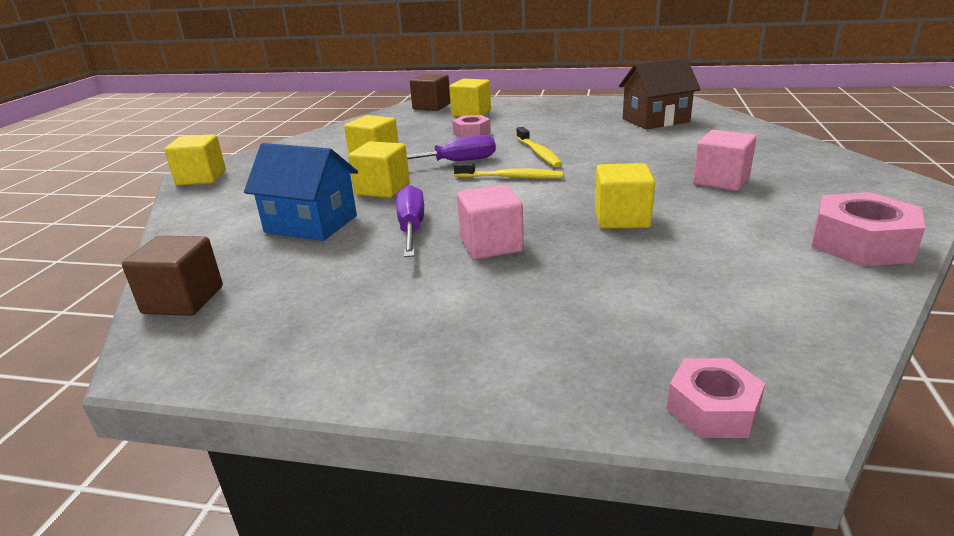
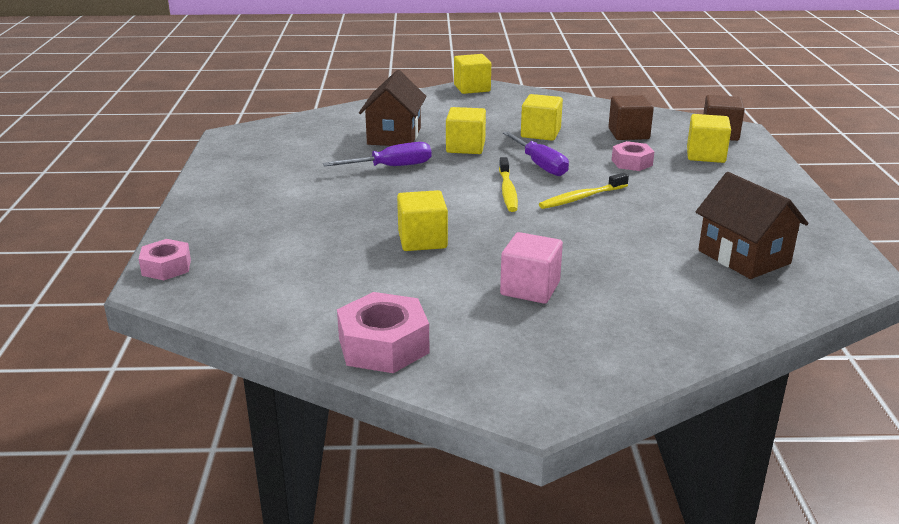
camera: 75 degrees right, 0 degrees up
brown cube [122,236,223,316] -> brown cube moved to [608,95,654,140]
blue house [244,143,358,241] -> brown house [359,70,426,146]
pink cube [457,185,524,259] -> none

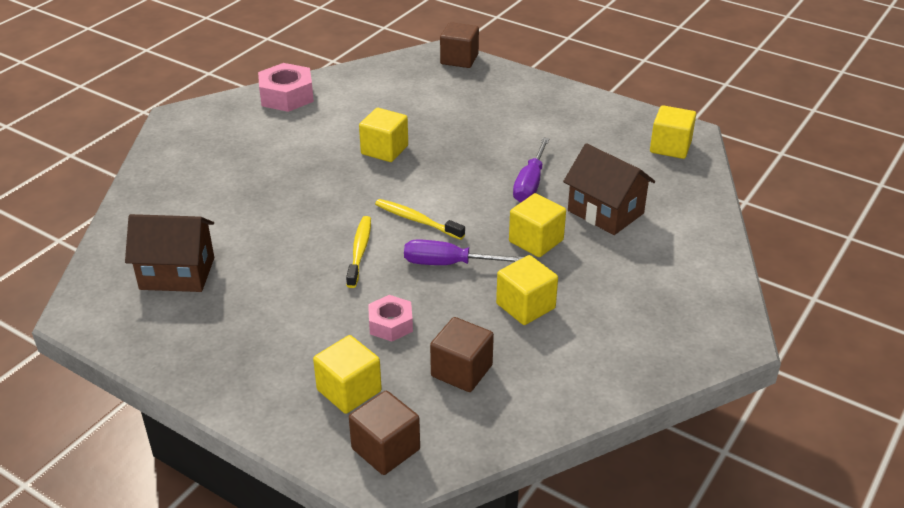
camera: 125 degrees right, 10 degrees up
pink nut [139,239,191,280] -> brown cube [440,22,479,68]
yellow cube [454,54,491,94] -> yellow cube moved to [650,105,696,159]
pink cube [500,232,563,304] -> none

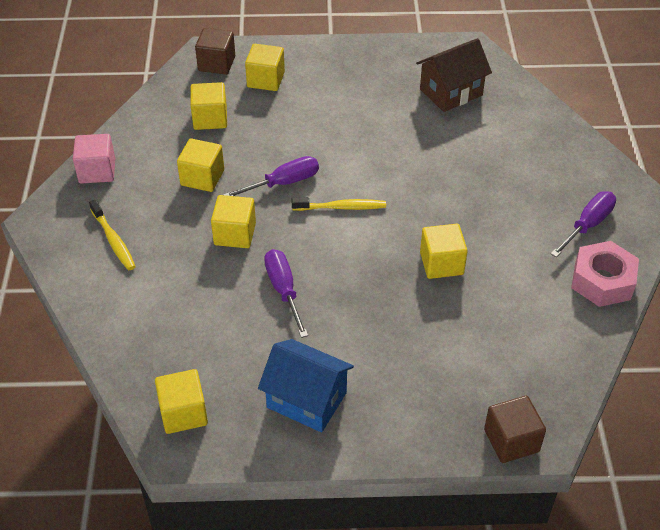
camera: 145 degrees right, 10 degrees up
yellow toothbrush [346,216,371,288] -> yellow toothbrush moved to [89,199,136,270]
pink nut [368,295,413,342] -> none
brown cube [430,317,494,392] -> yellow cube [190,82,227,130]
brown house [563,143,655,235] -> none
none -> pink cube [73,134,115,184]
none -> blue house [258,339,354,432]
none -> purple screwdriver [551,191,616,257]

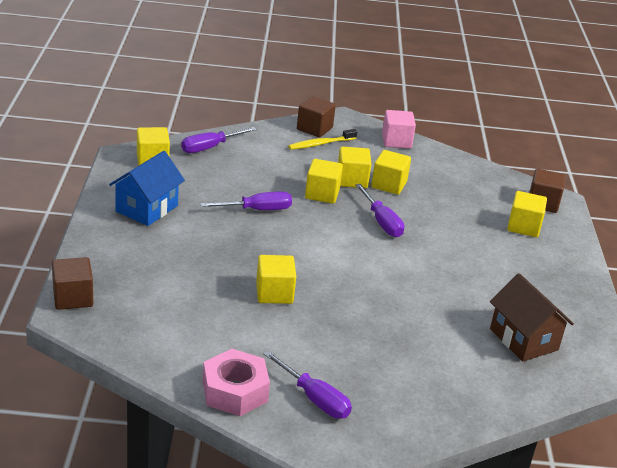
camera: 90 degrees right, 15 degrees down
yellow cube [190,82,227,130] -> yellow cube moved to [338,146,372,188]
yellow toothbrush [292,197,386,211] -> none
none -> purple screwdriver [181,127,257,153]
none -> brown cube [297,96,336,137]

